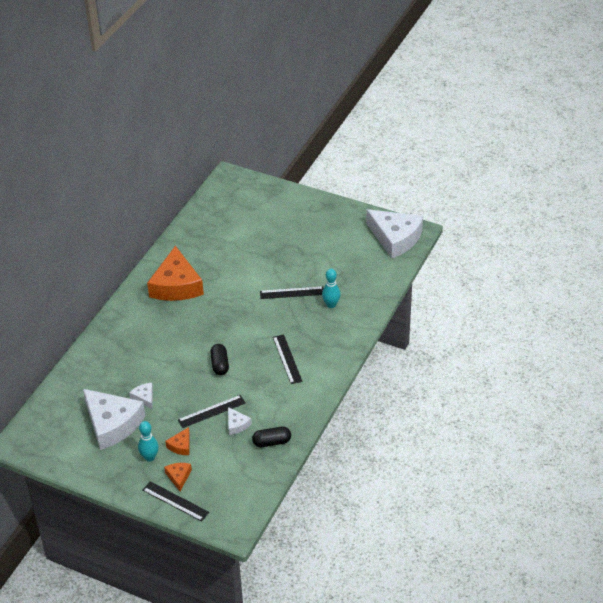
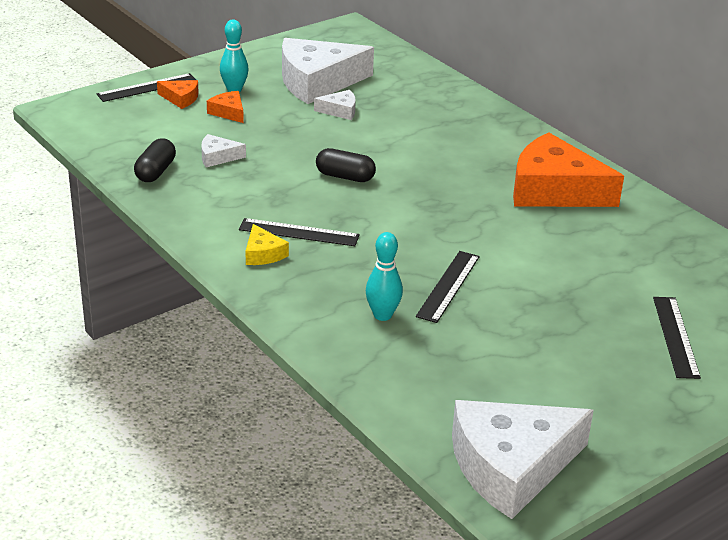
camera: 115 degrees right, 10 degrees down
black ruler [178,395,245,428] -> black ruler moved to [653,297,701,379]
none -> yellow cheese [246,224,289,265]

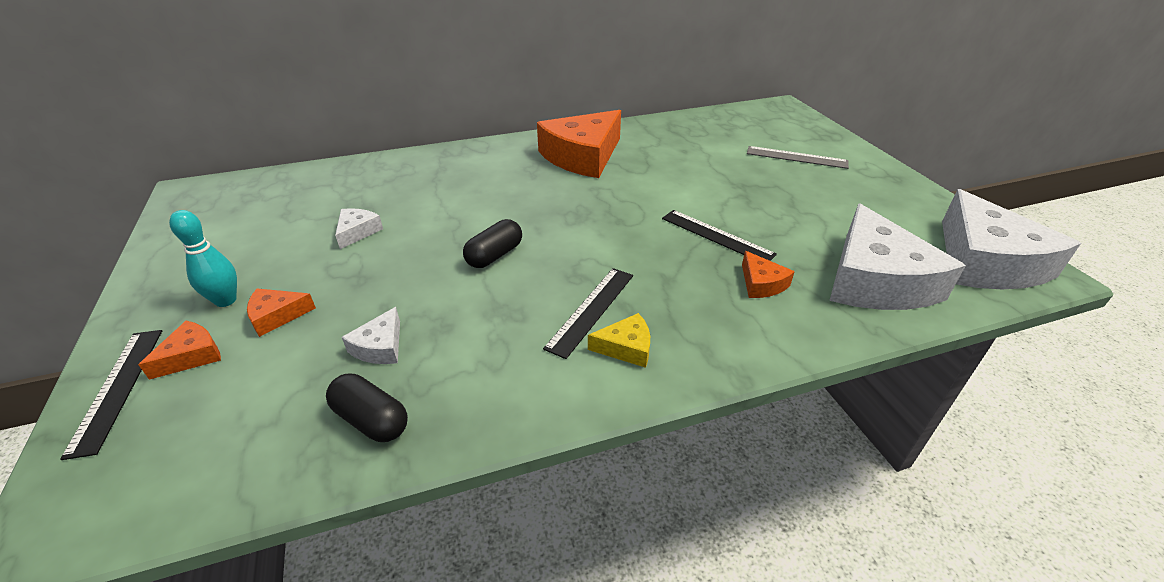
camera: 70 degrees left, 5 degrees up
white cheese [282,38,374,104] -> white cheese moved to [829,203,966,310]
turquoise bowling pin [366,232,403,321] -> orange cheese [742,251,795,298]
black ruler [653,297,701,379] -> grey ruler [747,146,849,169]

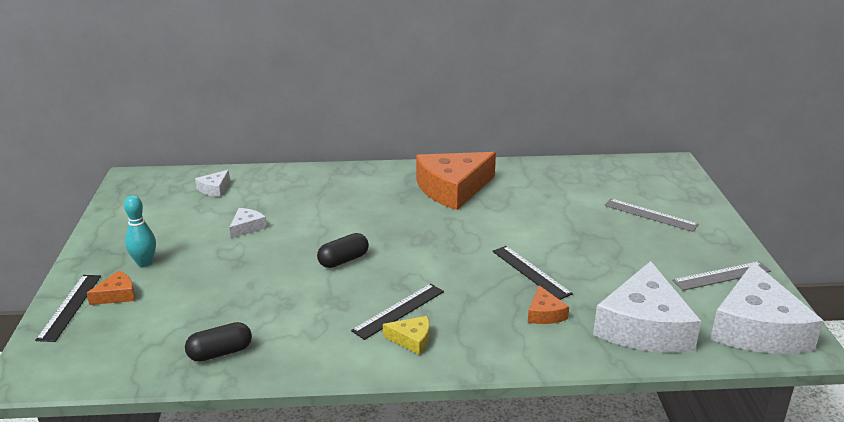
camera: 15 degrees right, 10 degrees down
orange cheese [247,288,316,337] -> none
black capsule [326,374,408,442] -> black capsule turned 75 degrees counterclockwise [185,322,252,362]
white cheese [342,307,400,364] -> white cheese moved to [195,170,230,197]
none -> grey ruler [672,261,771,291]

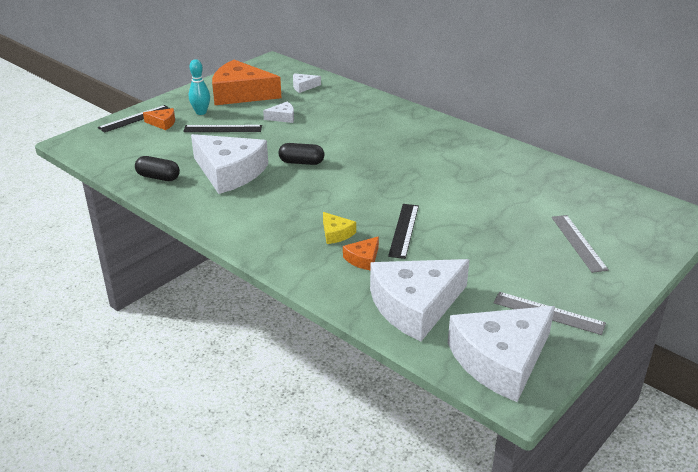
camera: 45 degrees right, 5 degrees up
black ruler [351,284,444,340] -> black ruler moved to [183,125,262,132]
yellow cheese [383,316,429,355] -> yellow cheese moved to [323,212,356,244]
orange cheese [416,152,496,210] -> orange cheese moved to [212,60,281,105]
none -> white cheese [191,134,268,194]

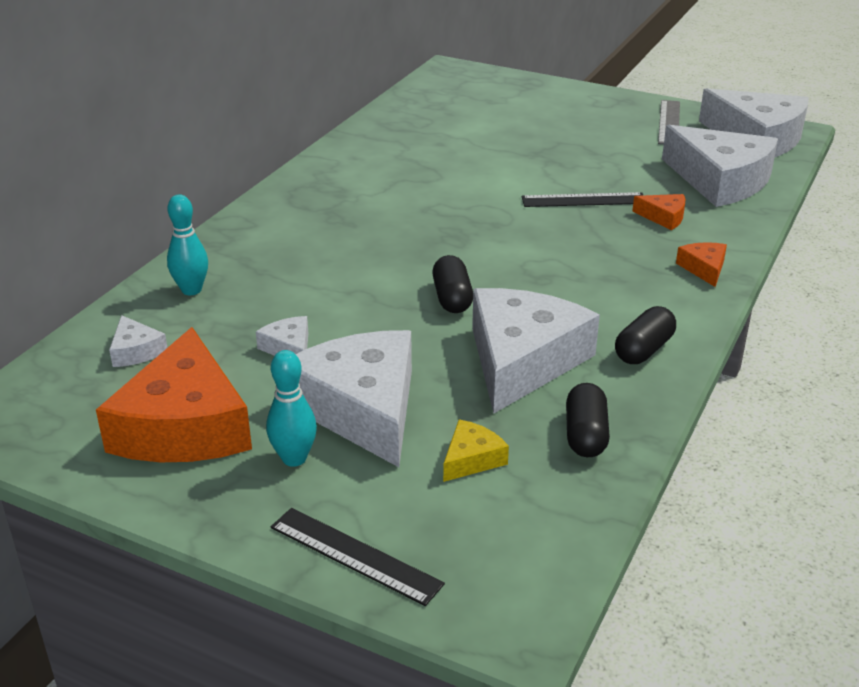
camera: 105 degrees left, 0 degrees up
orange cheese [143,108,175,130] -> orange cheese moved to [676,242,727,287]
black ruler [183,125,262,132] -> white cheese [296,330,412,467]
yellow cheese [323,212,356,244] -> yellow cheese moved to [443,420,509,482]
grey ruler [552,215,609,273] -> none
none -> turquoise bowling pin [167,194,208,295]
none -> black capsule [615,306,676,364]

